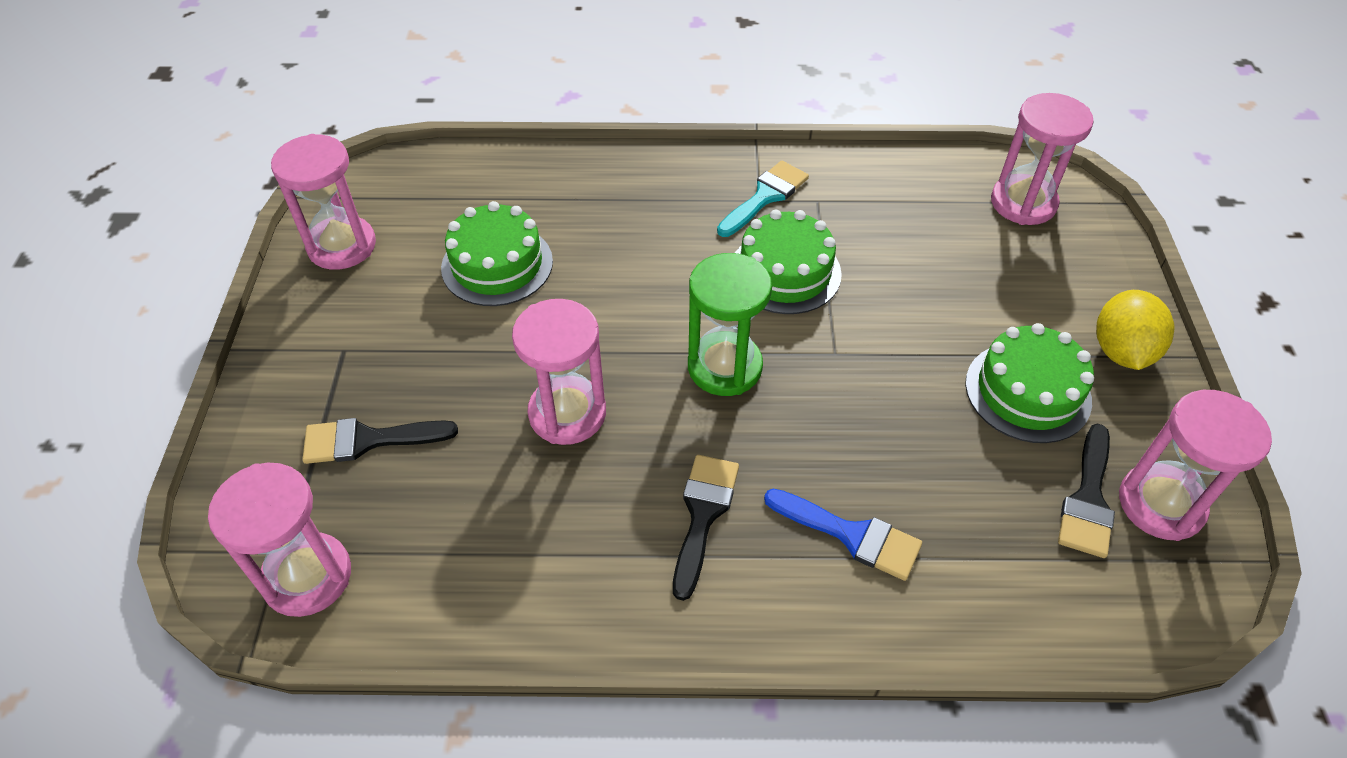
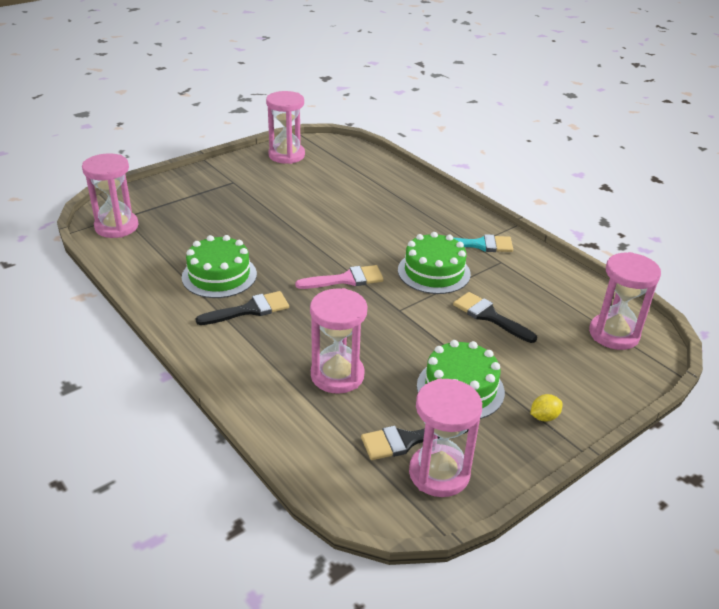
camera: 50 degrees right, 15 degrees down
black brush [302,418,458,464] -> black brush moved to [453,292,537,343]
green cake [441,201,553,306] -> green cake moved to [182,235,257,298]
pink hourglass [512,299,606,445] -> pink hourglass moved to [310,288,367,394]
green hourglass [688,253,772,396] -> pink brush [295,265,384,289]
blue brush [764,489,922,581] -> none
yellow lemon [1096,290,1174,370] -> yellow lemon [530,394,563,421], size x0.51

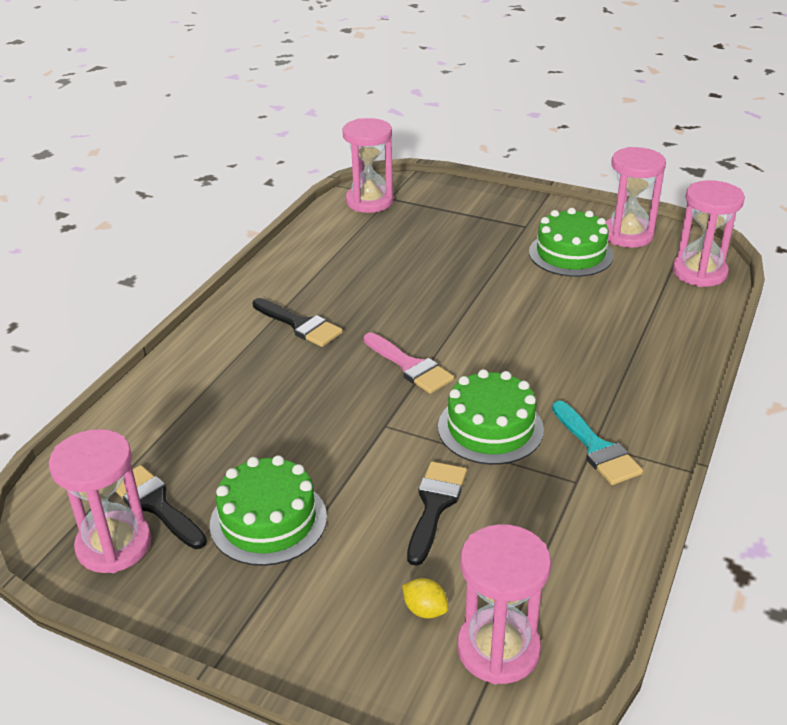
camera: 65 degrees right, 0 degrees up
green cake [182,235,257,298] -> green cake moved to [529,208,614,277]
pink hourglass [310,288,367,394] -> pink hourglass moved to [673,180,745,287]
yellow lemon [530,394,563,421] -> yellow lemon moved to [402,578,448,618]

